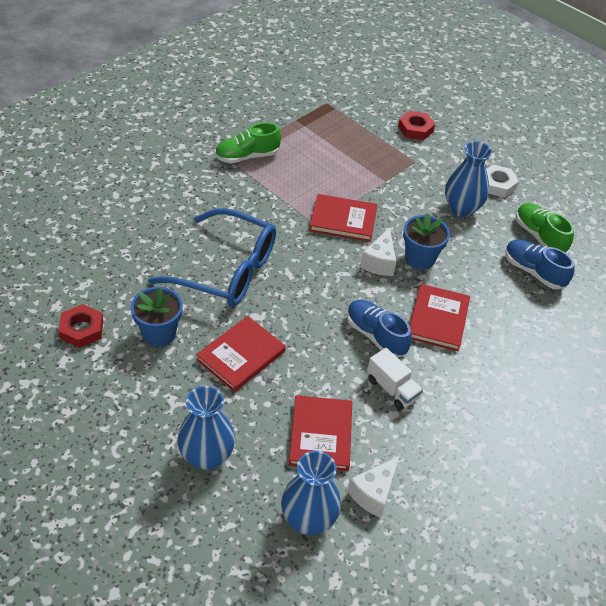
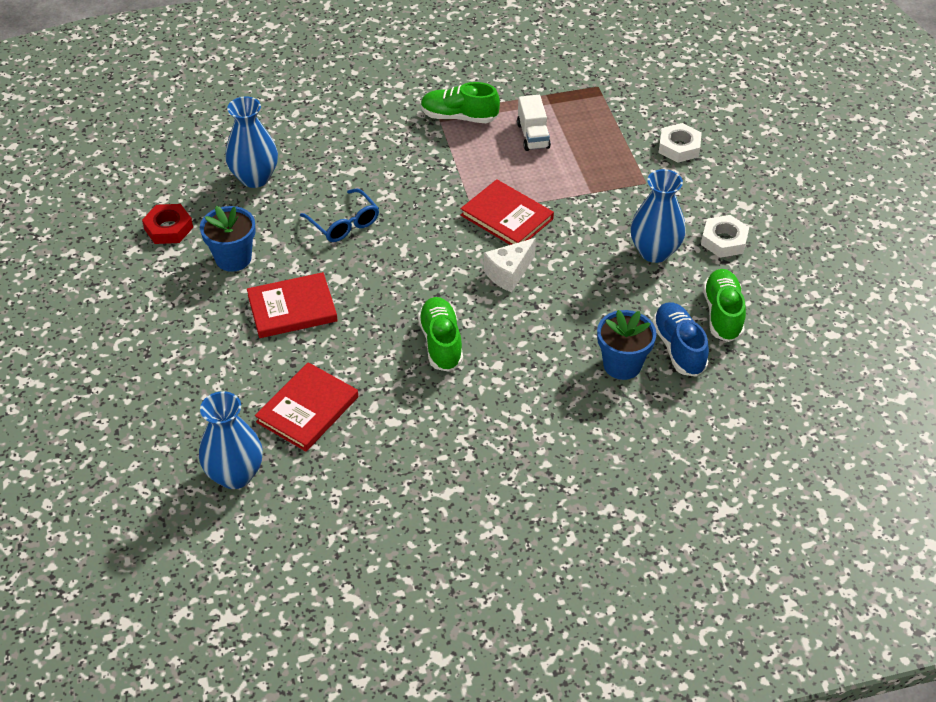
camera: 35 degrees right, 0 degrees up
blue glasses [148,208,276,307] -> blue glasses [300,188,379,242], size x0.52
blue vase [177,386,235,470] -> blue vase moved to [225,96,278,188]
blue shoe [347,300,412,357] -> green shoe [418,297,463,372]
white cheese [348,456,400,518] -> none
white truck [367,348,423,410] -> white truck moved to [517,95,551,151]
red nut [398,111,435,140] -> white nut [659,123,702,163]
blue flower pot [403,213,450,270] -> blue flower pot moved to [597,310,657,380]
red book [410,284,470,351] -> none

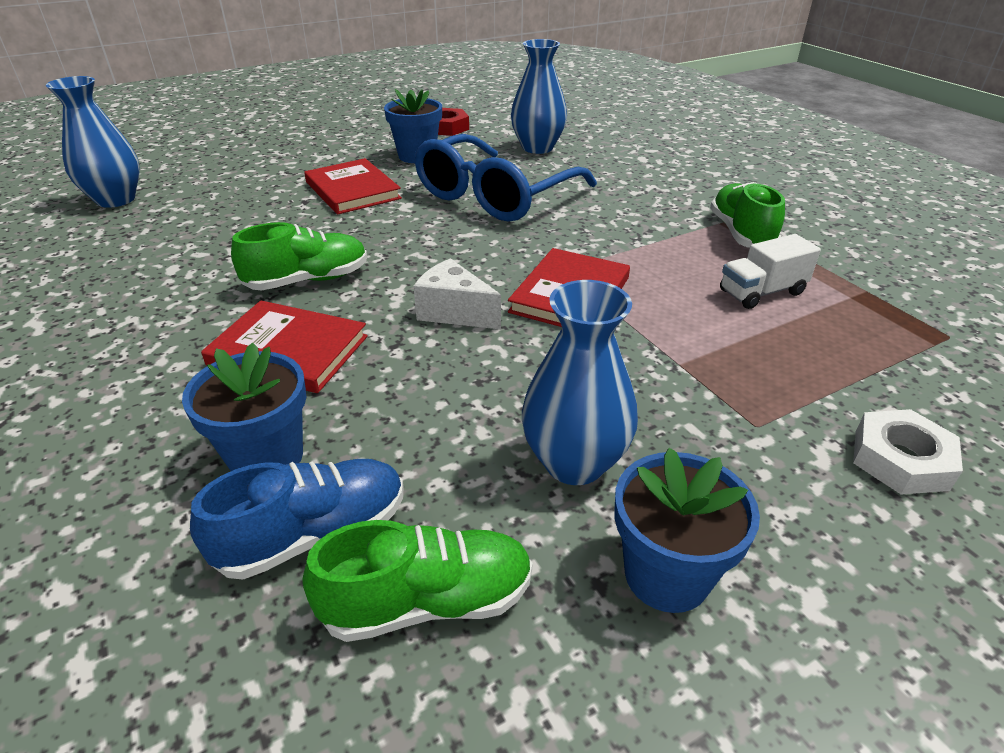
camera: 75 degrees right, 10 degrees down
red book [255,362,358,452] -> red book moved to [201,300,368,393]
blue glasses [300,188,379,242] -> blue glasses [414,134,597,222], size x1.91
white nut [701,215,749,258] -> blue flower pot [614,448,760,613]

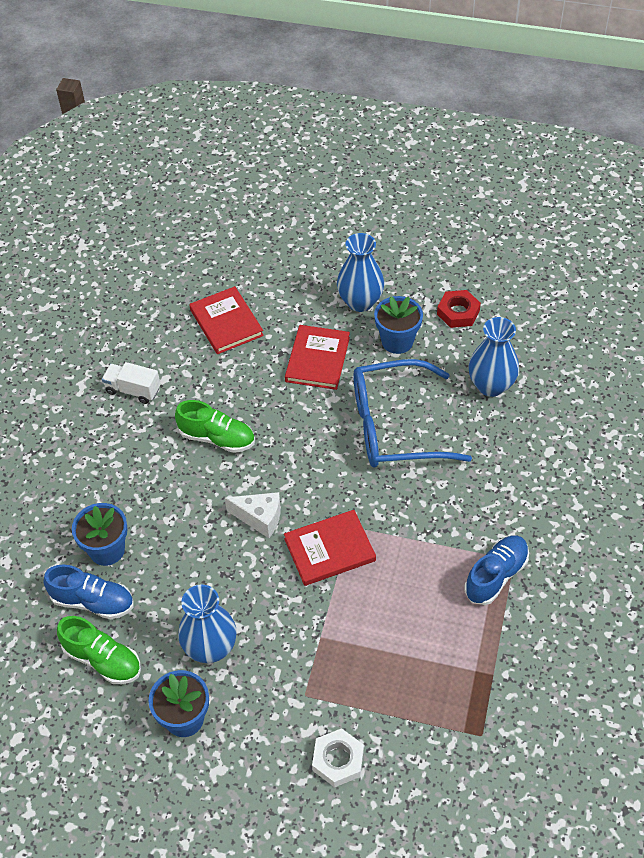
camera: 45 degrees right, 15 degrees up
blue vase [46,76,140,208] -> blue vase moved to [337,233,384,312]
red book [201,300,368,393] -> red book moved to [190,286,264,354]
white cheese [413,258,501,329] -> white cheese turned 120 degrees clockwise [225,492,280,538]
green shoe [710,182,785,248] -> blue shoe [465,535,529,605]
white truck [720,234,821,309] -> white truck moved to [102,362,160,404]

